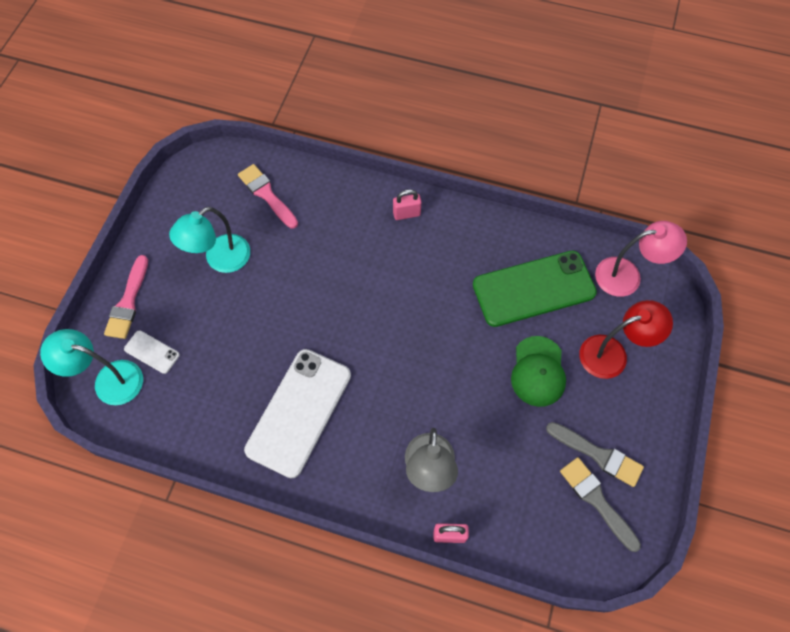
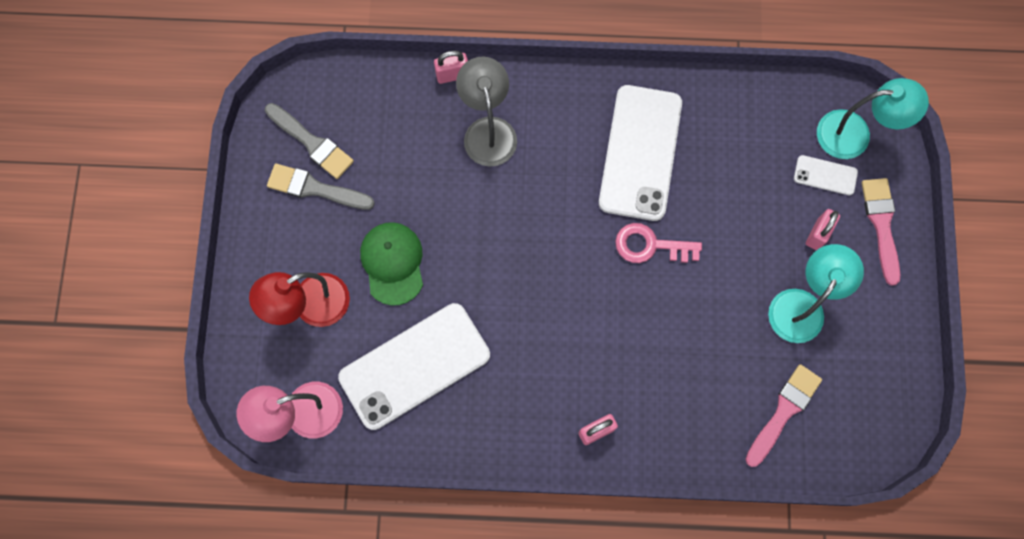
camera: 165 degrees right, 10 degrees up
pink brush [238,164,298,229] -> pink brush turned 90 degrees counterclockwise [745,364,822,467]
green phone [473,251,597,327] -> white phone [338,303,490,430]
none -> pink key [615,223,702,263]
none -> pink padlock [806,209,840,250]

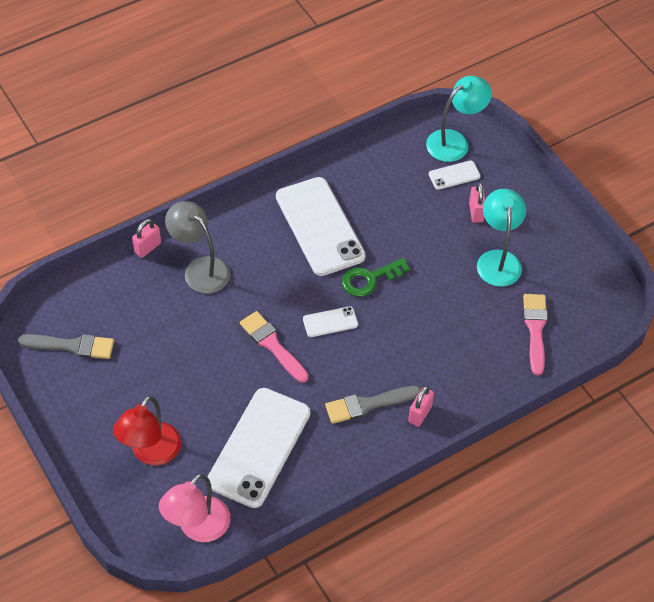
camera: 35 degrees left, 20 degrees down
grey brush [267,163,375,210] -> grey brush moved to [325,386,421,424]
green cap [360,222,423,306] -> none
pink key [615,223,702,263] -> green key [342,258,410,297]
pink brush [862,178,900,286] -> pink brush moved to [240,311,309,383]
none -> white phone [303,306,358,337]

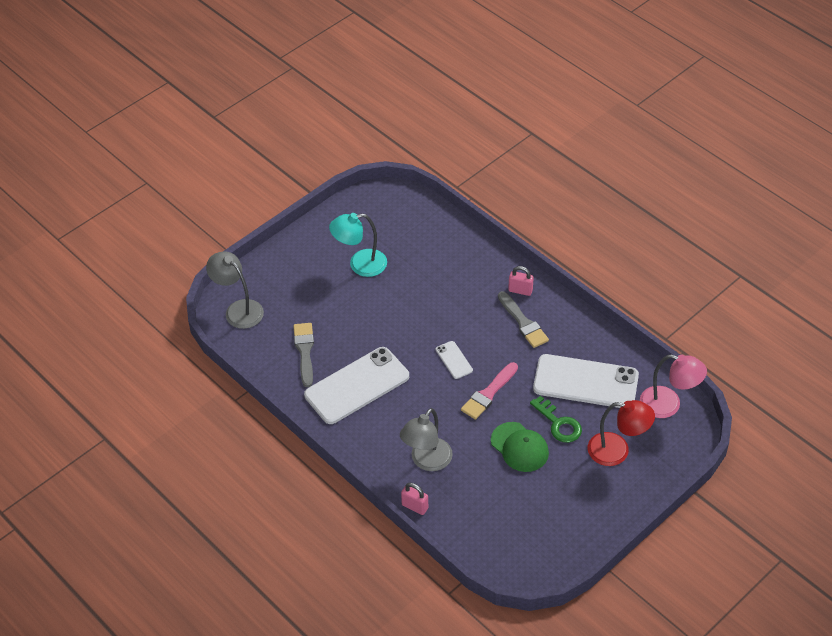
camera: 100 degrees left, 5 degrees down
grey brush [18,334,114,359] -> grey brush moved to [293,323,314,387]
green key [342,258,410,297] -> green key moved to [530,395,582,443]
turquoise lamp [426,76,492,162] -> grey lamp [206,251,264,329]
white phone [429,161,481,190] -> none
pink padlock [469,182,485,223] -> none
pink brush [523,294,548,375] -> none
none -> green cap [491,422,549,472]

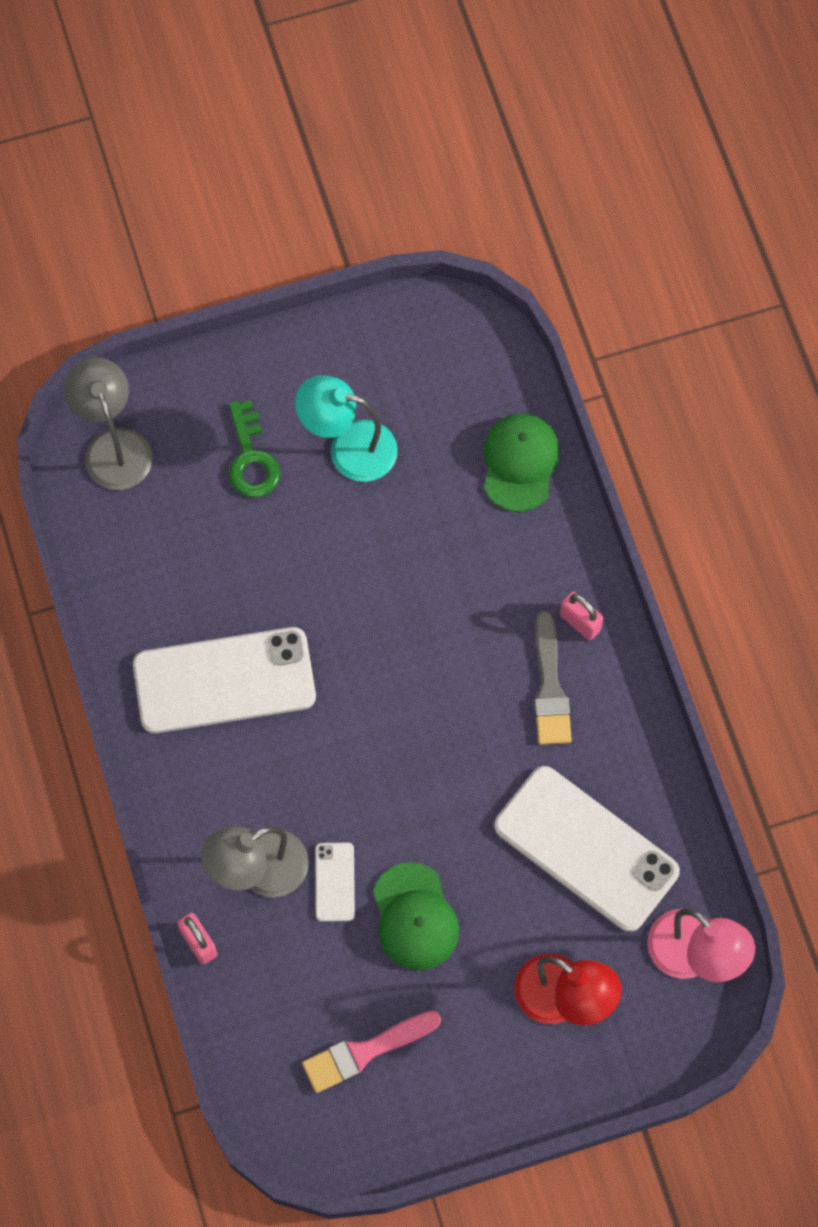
camera: 25 degrees right, 20 degrees up
grey brush [293,323,314,387] -> none
white phone [436,341,473,379] -> white phone moved to [315,843,355,922]
pink brush [461,362,518,420] -> pink brush moved to [302,1011,441,1093]
green key [530,395,582,443] -> green key moved to [229,400,280,498]
none -> green cap [484,414,560,512]

